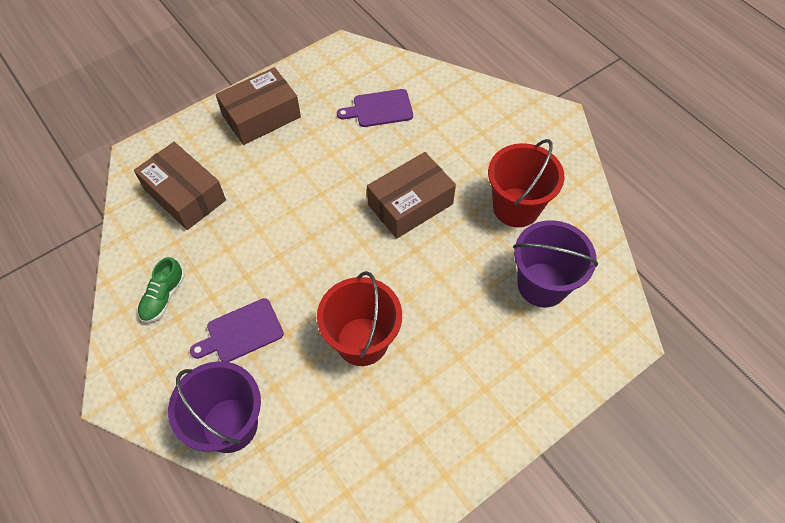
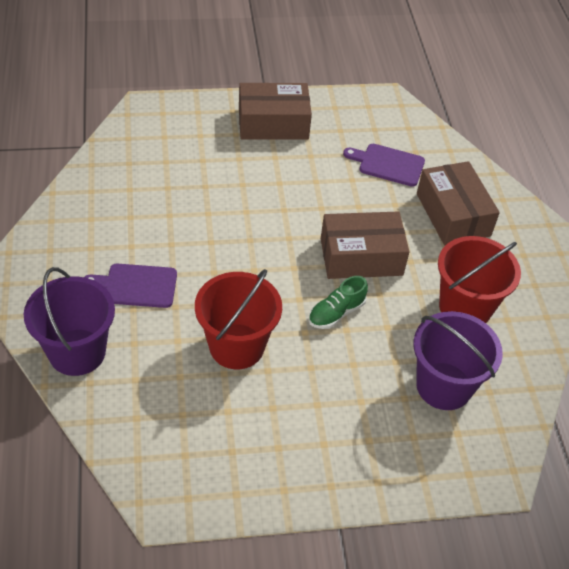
camera: 25 degrees right, 10 degrees down
brown box [134,142,226,230] -> brown box moved to [417,161,500,245]
green shoe [138,257,185,323] -> green shoe moved to [309,276,368,329]

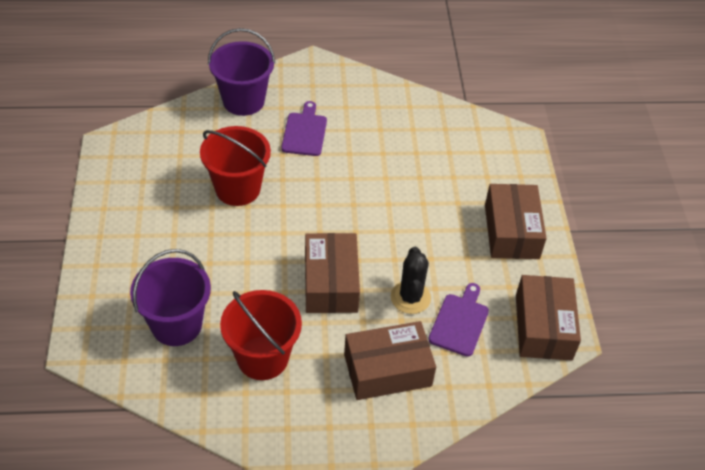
camera: 95 degrees right, 0 degrees up
green shoe [309,276,368,329] -> none
none -> black cactus [391,247,431,314]
none -> brown box [516,275,581,360]

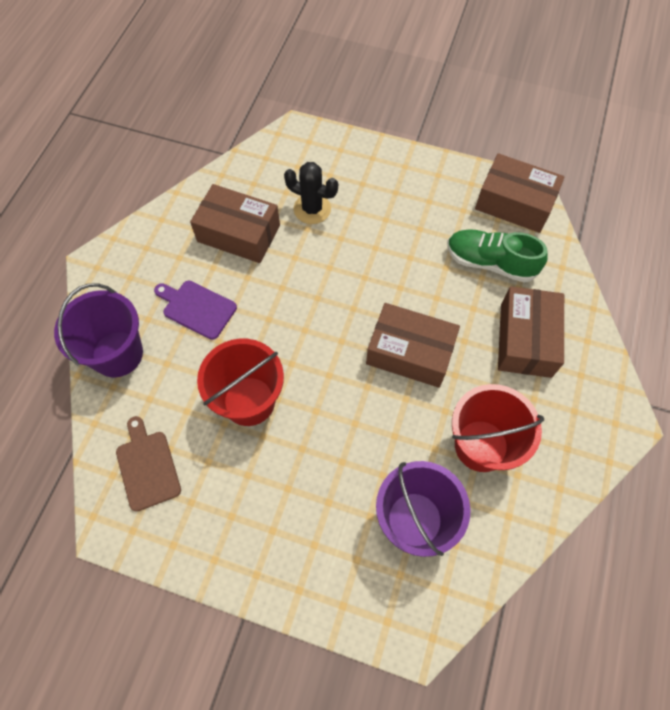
camera: 65 degrees left, 15 degrees up
black cactus [391,247,431,314] -> black cactus moved to [284,162,338,224]
purple cutting board [428,283,489,357] -> green shoe [447,229,548,283]
brown box [485,184,547,259] -> brown box moved to [190,184,280,263]
none -> brown cutting board [116,416,181,512]

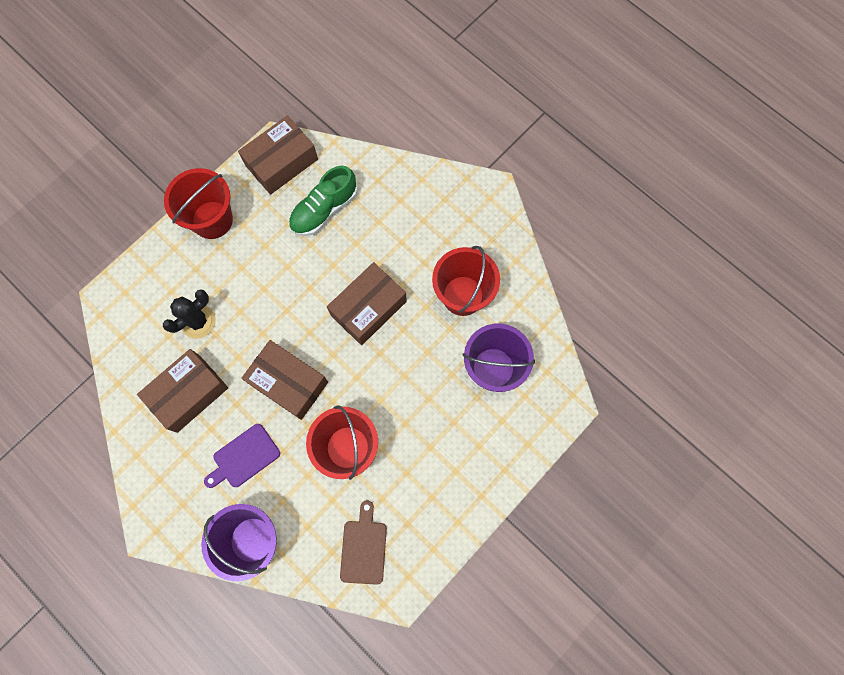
camera: 65 degrees left, 10 degrees up
brown cutting board [116,416,181,512] -> brown cutting board turned 90 degrees clockwise [340,500,387,585]
brown box [498,287,564,378] -> brown box moved to [241,340,328,420]
none -> red bucket [164,168,233,239]

